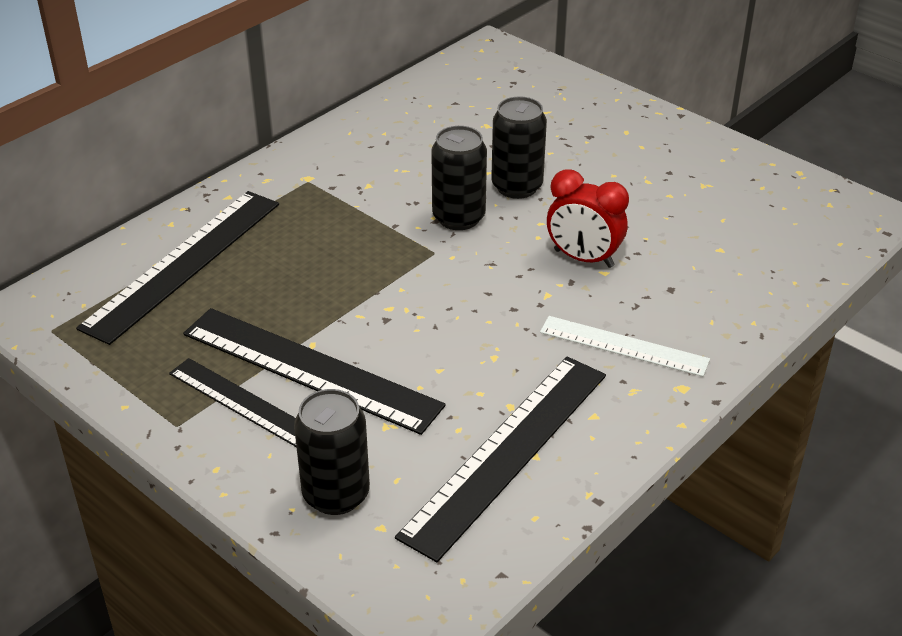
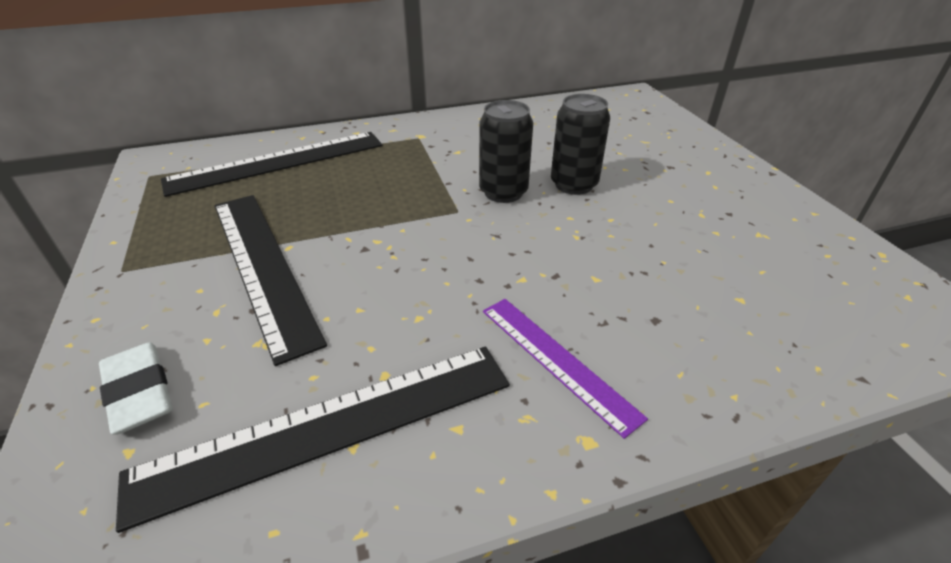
camera: 30 degrees right, 0 degrees up
black ruler [169,358,296,447] -> none
black can [294,389,370,515] -> white eraser [99,342,173,435]
white ruler [540,316,710,377] -> purple ruler [483,299,648,439]
red clock [547,169,629,268] -> none

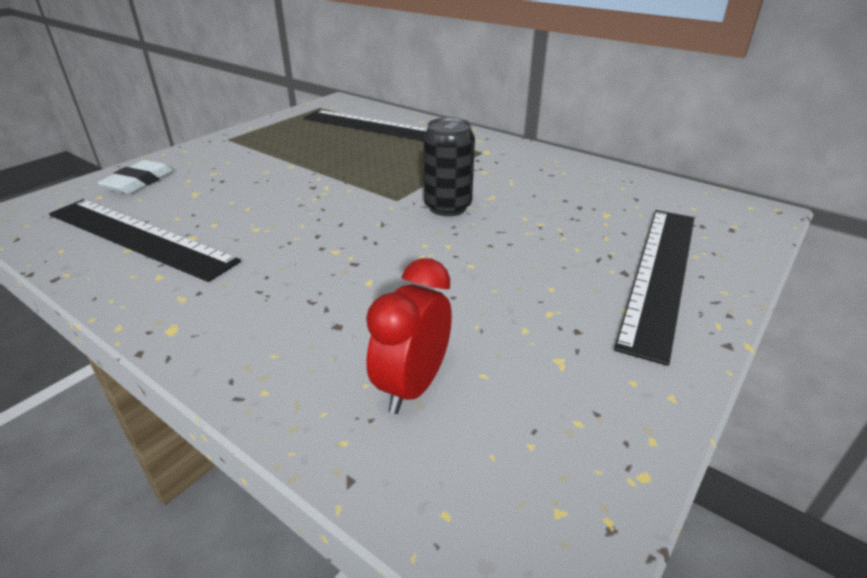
camera: 55 degrees right, 5 degrees down
black ruler [215,195,327,366] -> black ruler moved to [614,210,694,366]
purple ruler [483,299,648,439] -> none
black can [551,94,610,195] -> none
none -> red clock [366,258,452,414]

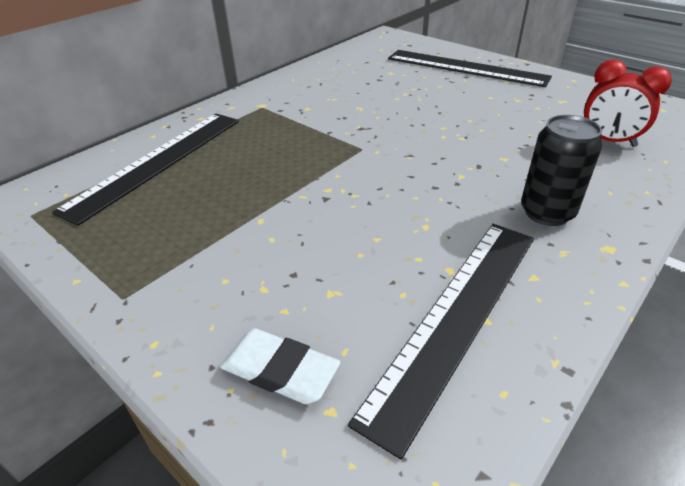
camera: 85 degrees left, 5 degrees up
black can [423,117,475,216] -> black can moved to [521,115,603,226]

